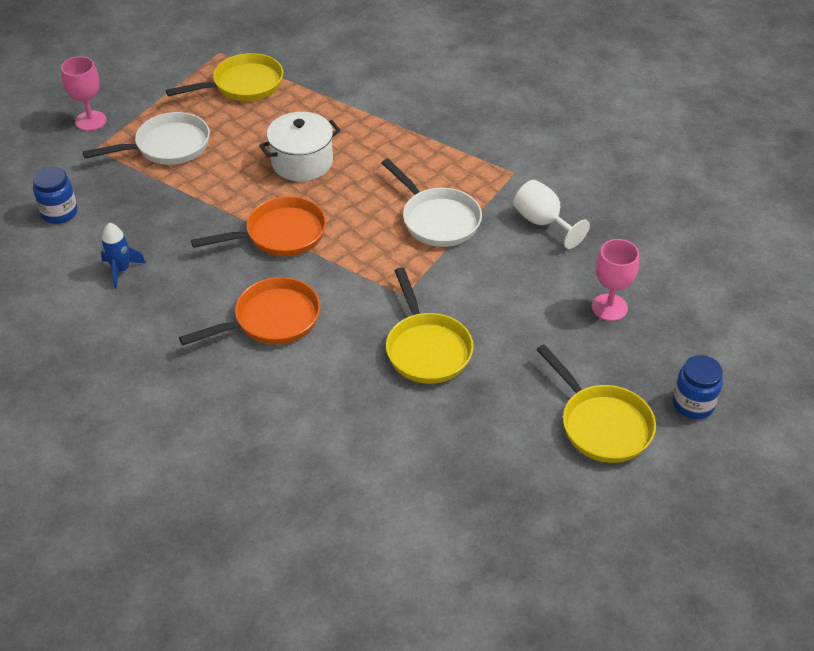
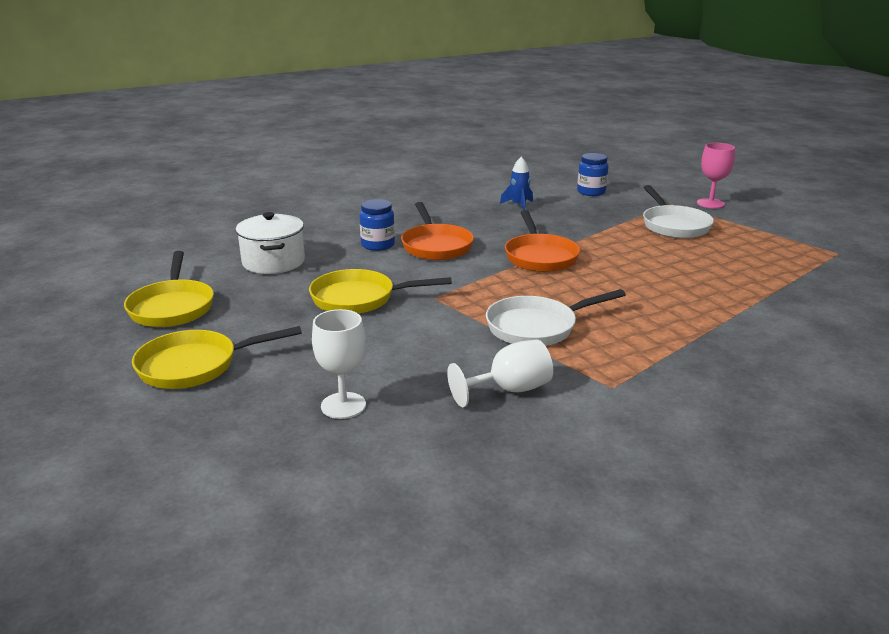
camera: 105 degrees right, 20 degrees down
yellow pan [166,53,283,101] -> yellow pan moved to [124,251,214,327]
white pot [259,112,341,182] -> white pot moved to [236,212,305,274]
pink goblet [592,239,639,321] -> white goblet [312,309,366,419]
blue jar [673,355,723,419] -> blue jar moved to [360,199,395,251]

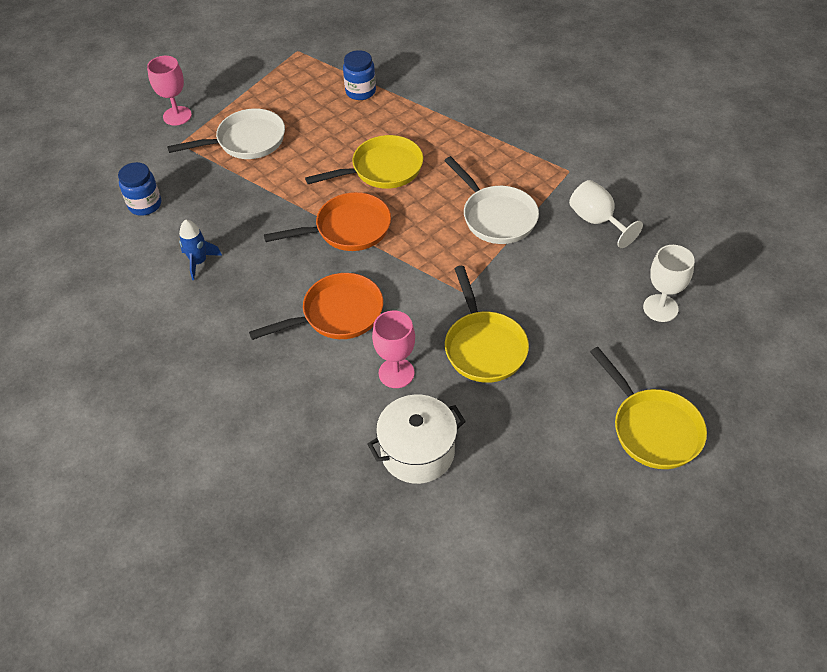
camera: 100 degrees left, 25 degrees up
yellow pan [124,251,214,327] -> yellow pan moved to [305,135,423,189]
blue jar [360,199,395,251] -> blue jar moved to [343,50,376,100]
none -> pink goblet [372,311,415,388]

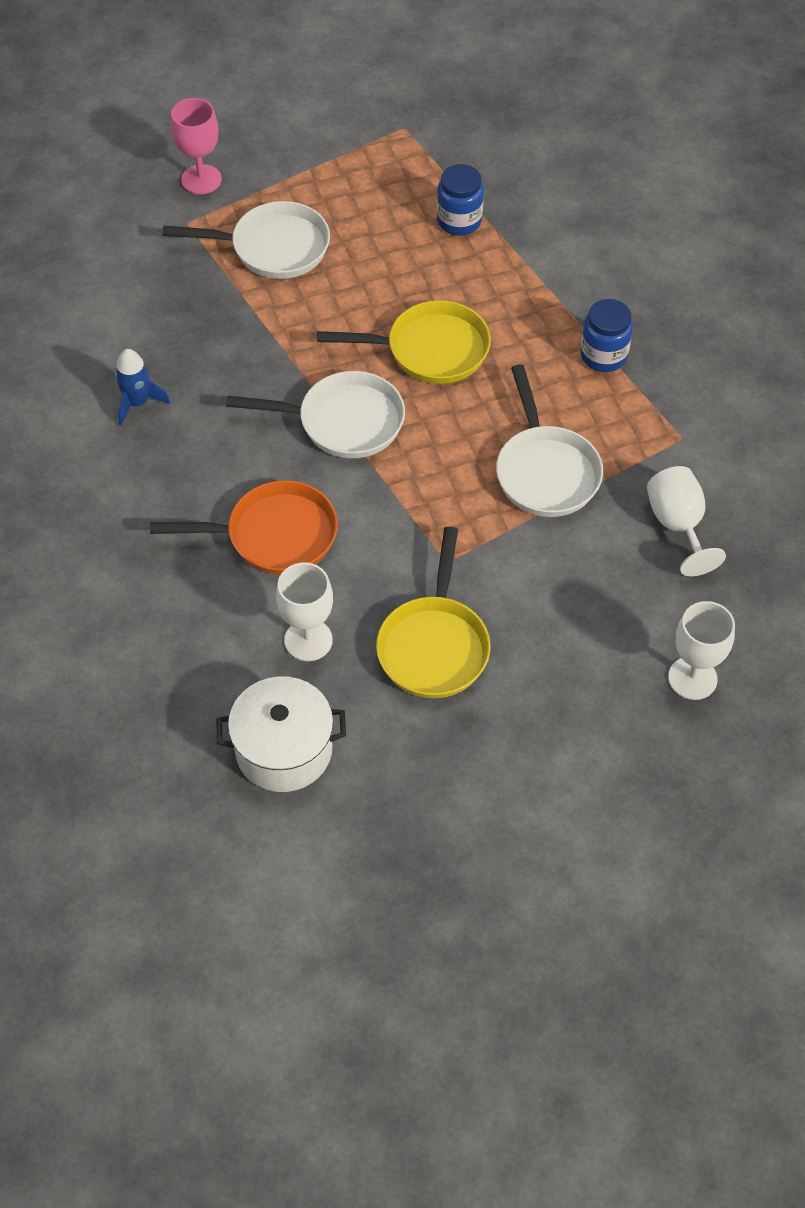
camera: 20 degrees right, 5 degrees up
blue jar [118,162,161,216] -> blue jar moved to [580,299,633,372]
orange pan [264,192,391,251] -> white pan [226,371,405,458]
pink goblet [372,311,415,388] -> white goblet [276,563,333,661]
yellow pan [590,347,707,469] -> none

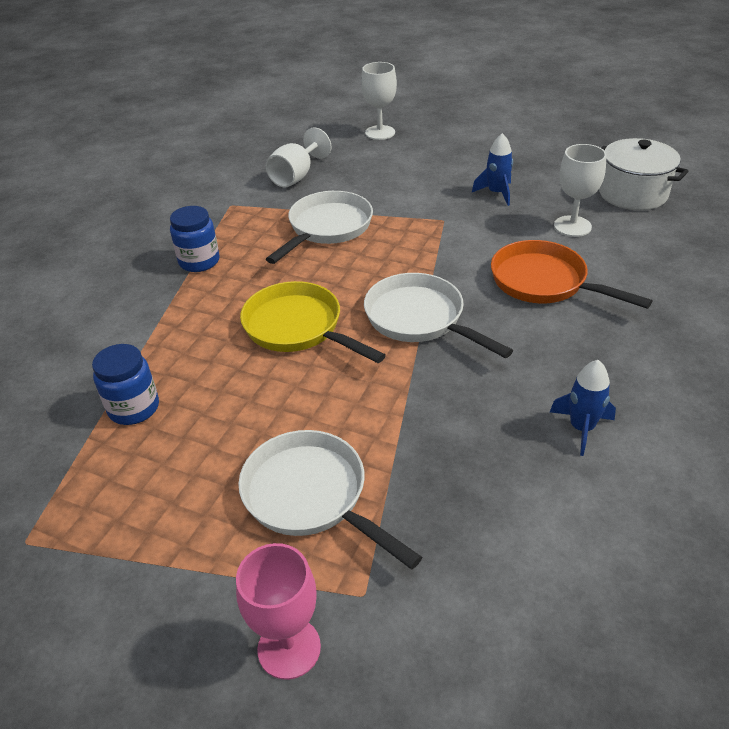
camera: 135 degrees left, 15 degrees down
yellow pan [376,527,491,698] -> blue rocket [472,133,513,206]

